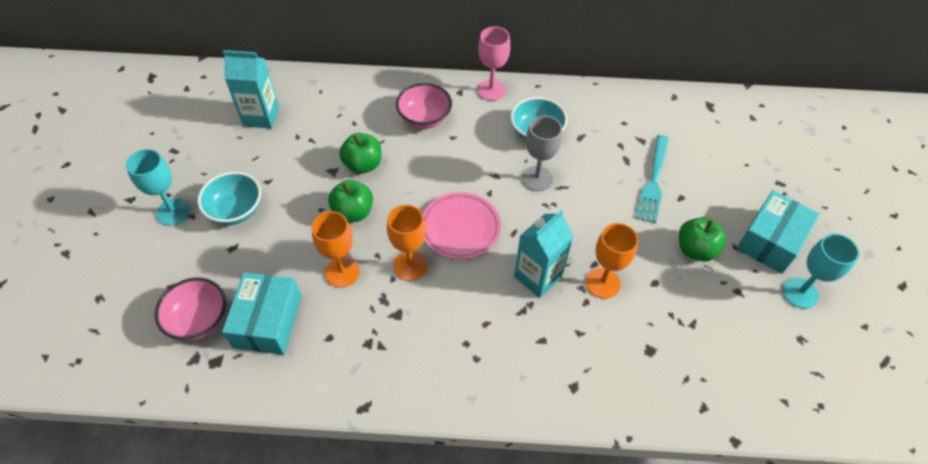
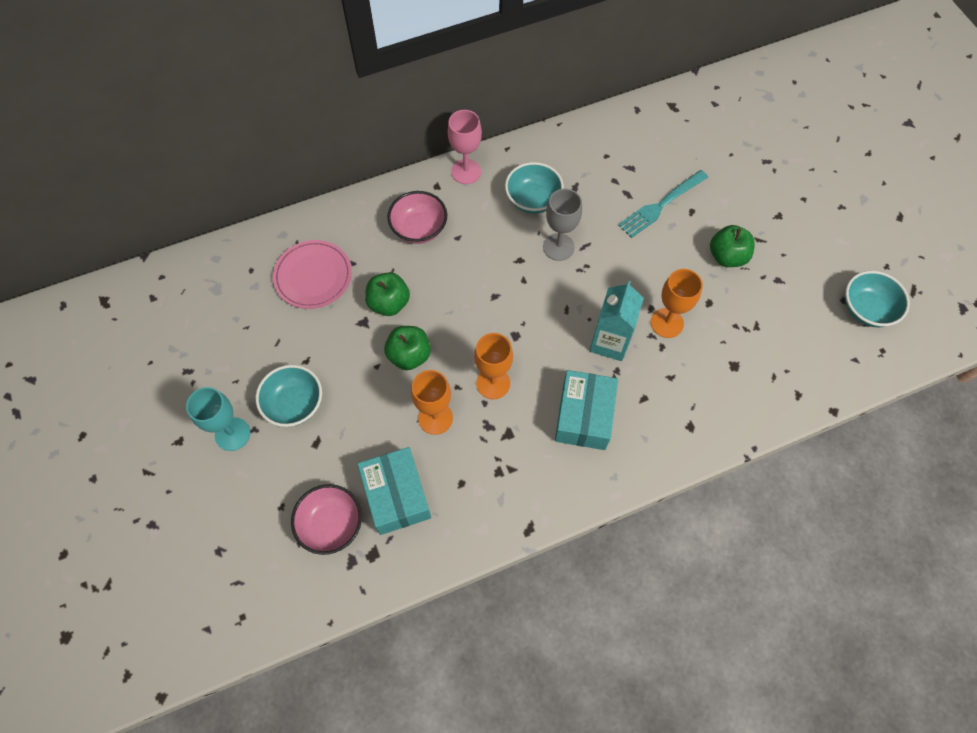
camera: 25 degrees left, 10 degrees up
turquoise carton [223,50,279,129] -> none
pink plate [423,192,501,259] -> pink plate moved to [273,240,352,309]
turquoise fork [636,135,669,223] -> turquoise fork turned 60 degrees clockwise [618,170,708,238]
turquoise box [736,190,820,274] -> turquoise box moved to [555,370,618,450]
turquoise goblet [783,233,859,309] -> none
none -> turquoise bowl [845,271,910,327]

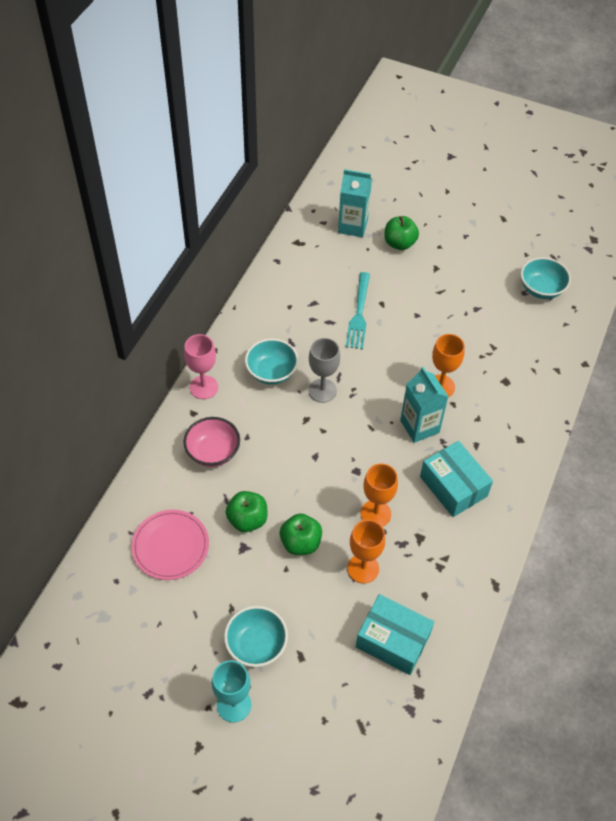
camera: 45 degrees left, 10 degrees down
pink bowl [291,484,362,555] -> none
green apple [710,225,755,267] -> green apple moved to [384,216,419,250]
none -> turquoise carton [338,169,372,237]

